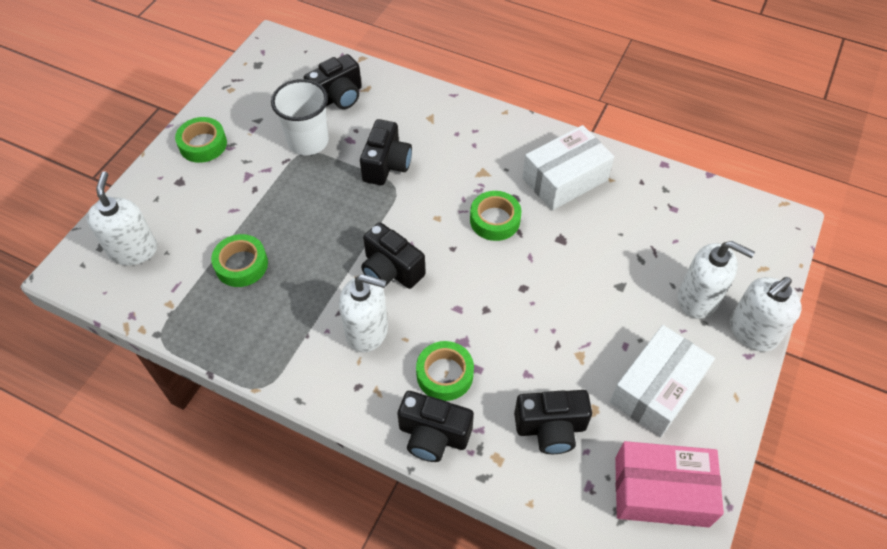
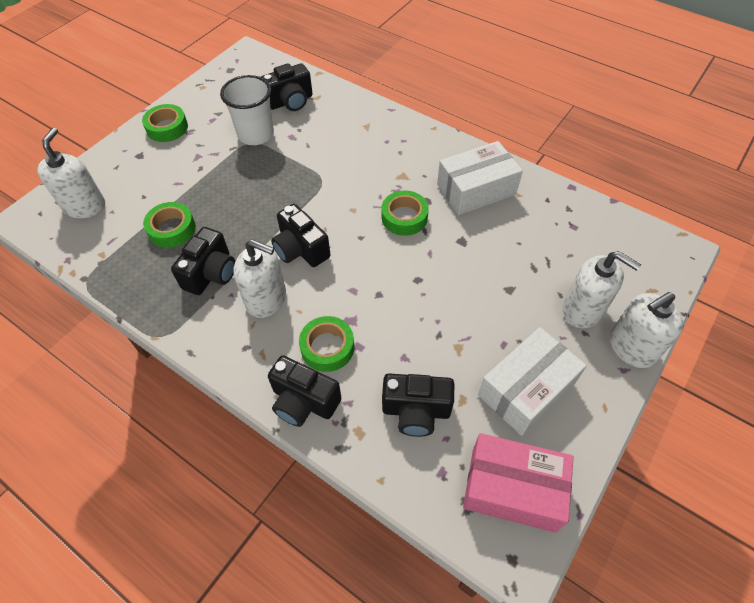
camera: 10 degrees right, 0 degrees up
black camera [360,119,412,185] -> black camera moved to [171,227,236,295]

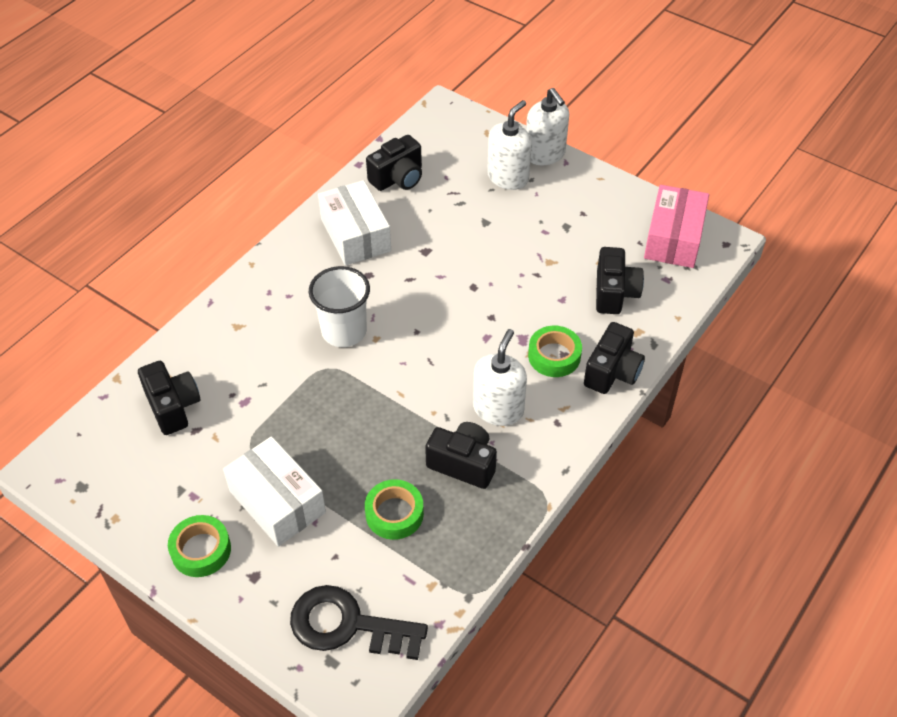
camera: 90 degrees left, 5 degrees down
white soap dispenser [37,127,105,218] -> black key [290,585,428,660]
white cup [220,75,274,145] -> white cup moved to [309,266,370,347]
black camera [271,204,330,267] -> black camera moved to [366,135,422,191]
green tape [381,190,429,236] -> none
white box [478,327,587,436] -> white box moved to [223,436,326,547]

